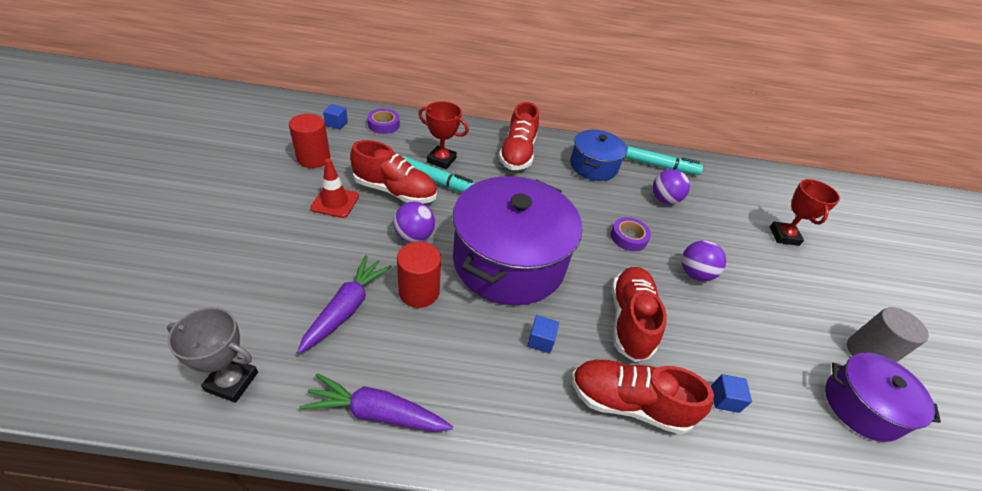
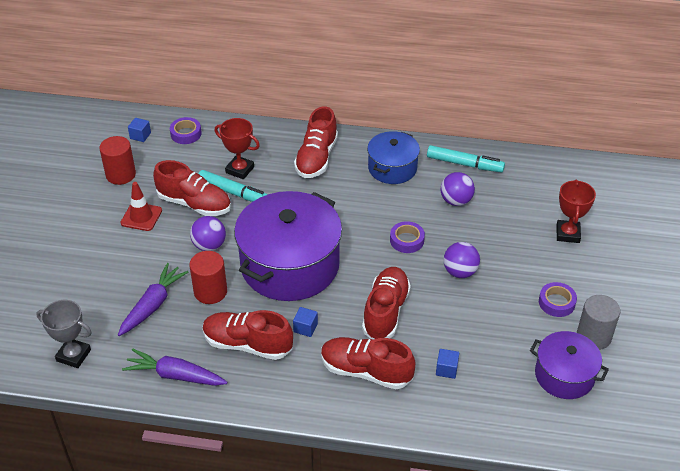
camera: 10 degrees right, 0 degrees up
none -> red shoe [203,310,293,360]
none -> purple tape [539,282,577,317]

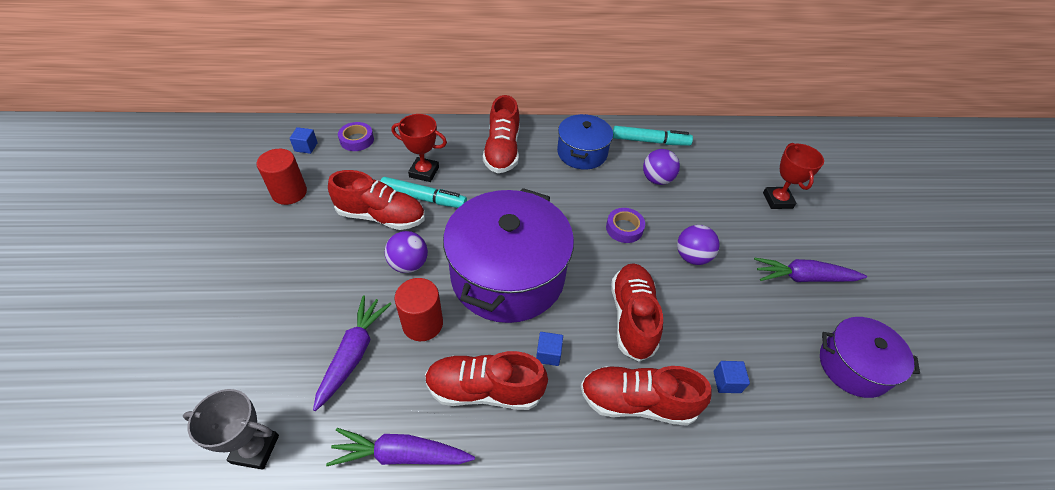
camera: 15 degrees left, 5 degrees up
red traffic cone [120,182,162,231] -> none
purple tape [539,282,577,317] -> purple carrot [754,257,867,282]
grey cylinder [577,295,620,350] -> none

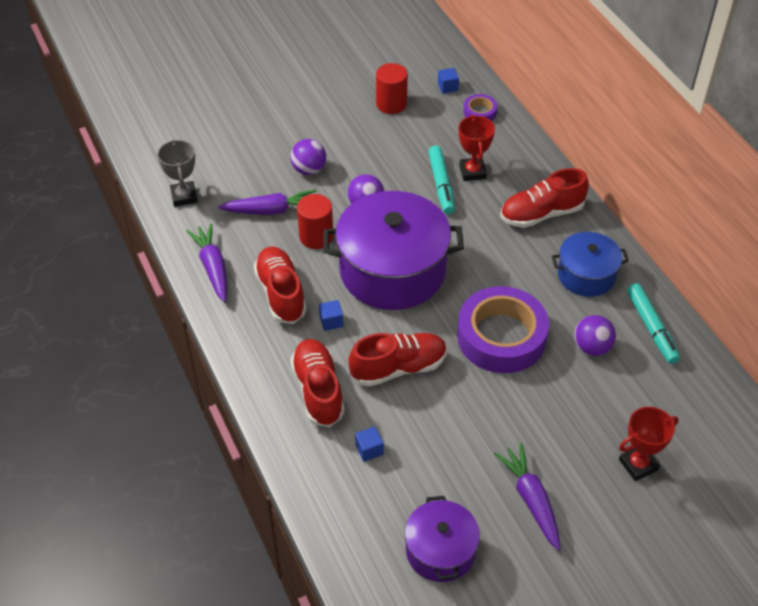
camera: 70 degrees right, 0 degrees up
red shoe [328,170,425,230] -> none
purple tape [606,208,645,243] -> purple tape [457,286,549,373], size x2.25
purple ball [677,225,720,265] -> purple ball moved to [290,139,326,175]

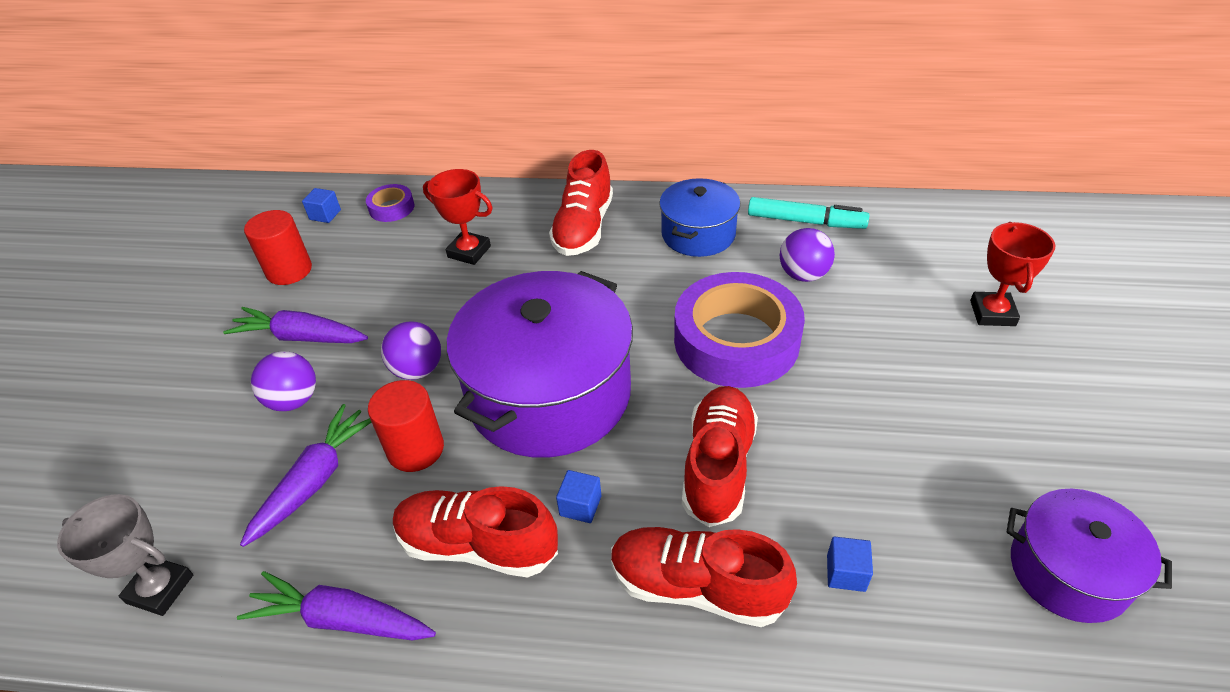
camera: 55 degrees left, 5 degrees down
turquoise marker [428,145,455,214] -> none
purple carrot [494,443,561,550] -> purple carrot moved to [223,307,368,343]

